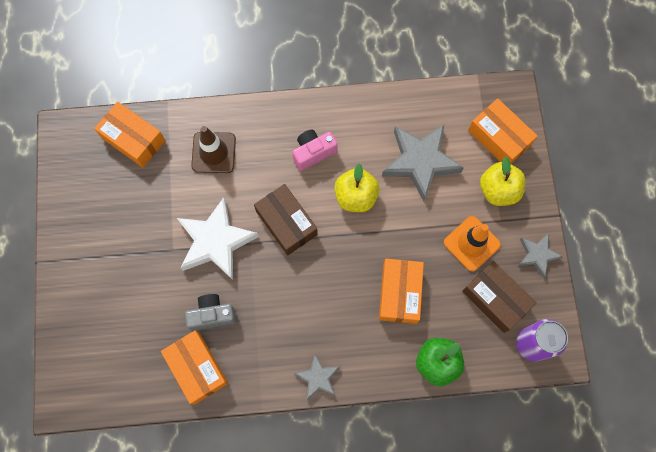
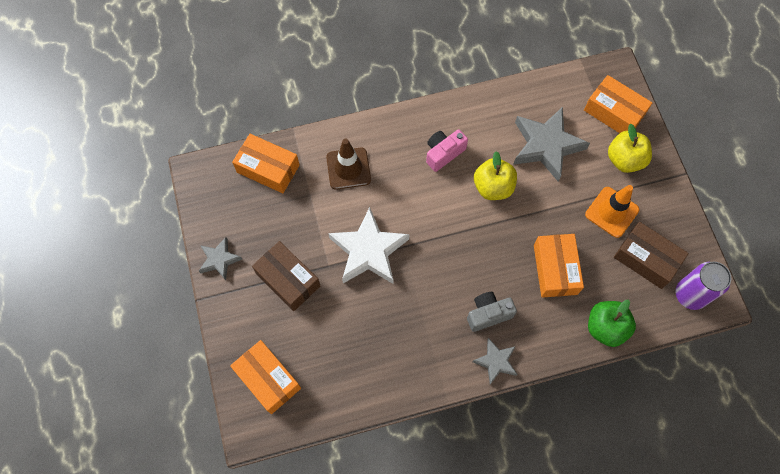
camera: 10 degrees left, 5 degrees down
orange box [161,330,228,404] -> orange box moved to [230,340,301,414]
grey camera [185,294,236,331] -> grey camera moved to [467,292,517,332]
brown box [254,184,318,255] -> brown box moved to [252,241,320,311]
grey star [518,233,563,278] -> grey star moved to [199,237,242,280]

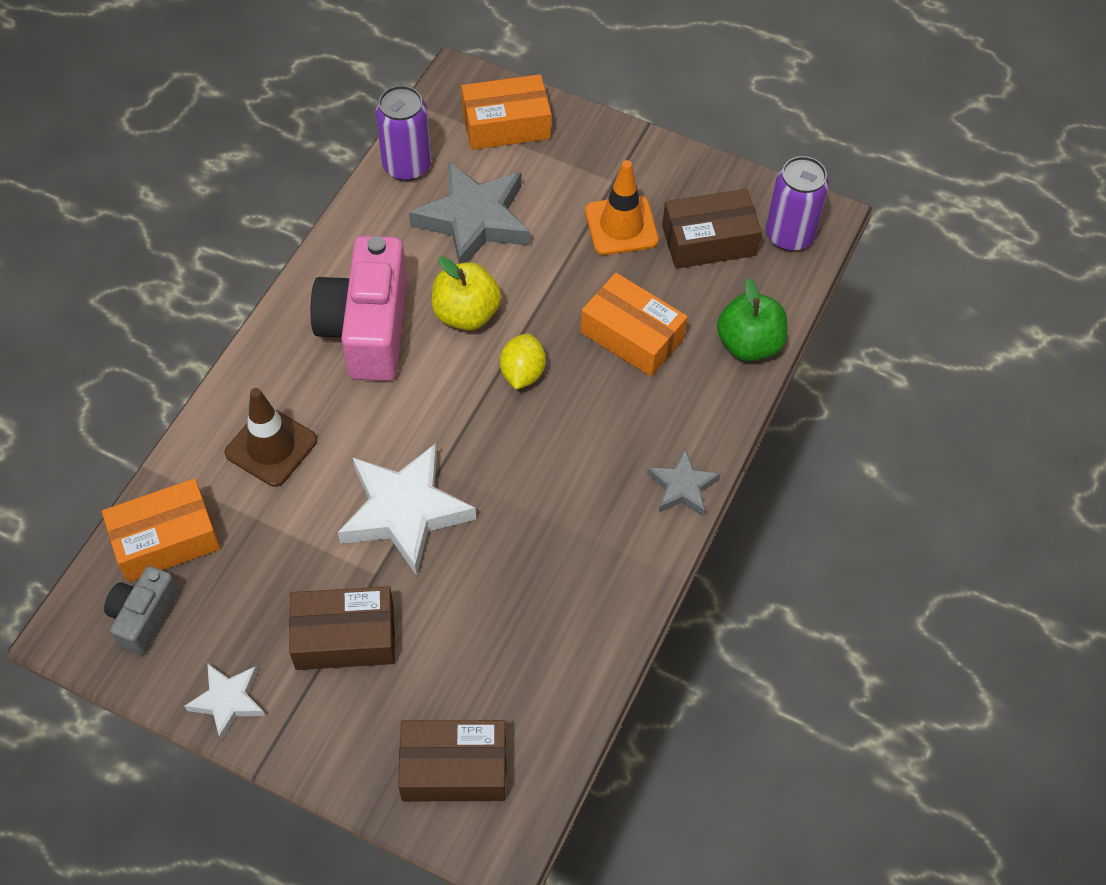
camera: 50 degrees left, 10 degrees down
grey star [199,237,242,280] -> white star [184,663,265,741]
orange box [230,340,301,414] -> brown box [398,720,506,801]
pink camera [426,129,468,172] -> pink camera [310,236,407,381], size x1.84
grey camera [467,292,517,332] -> grey camera moved to [104,566,179,655]
yellow apple [608,124,652,173] -> none
none -> purple can [376,85,431,181]
none -> yellow lemon [500,333,546,390]

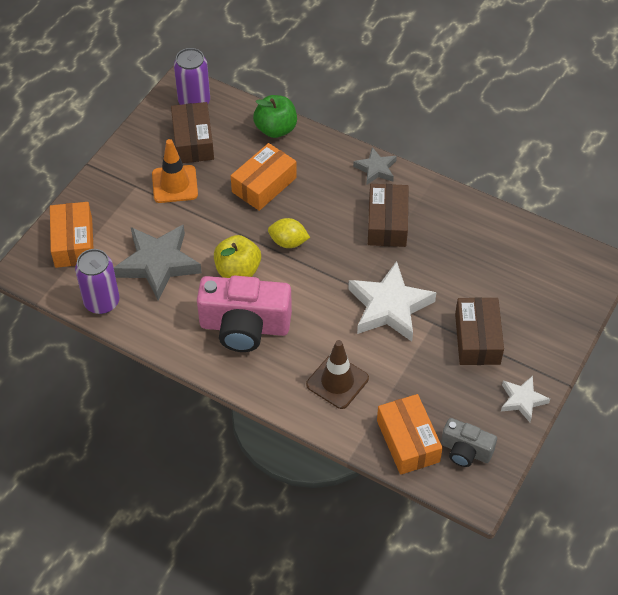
camera: 85 degrees left, 5 degrees down
brown box [398,720,506,801] -> brown box moved to [368,184,409,247]

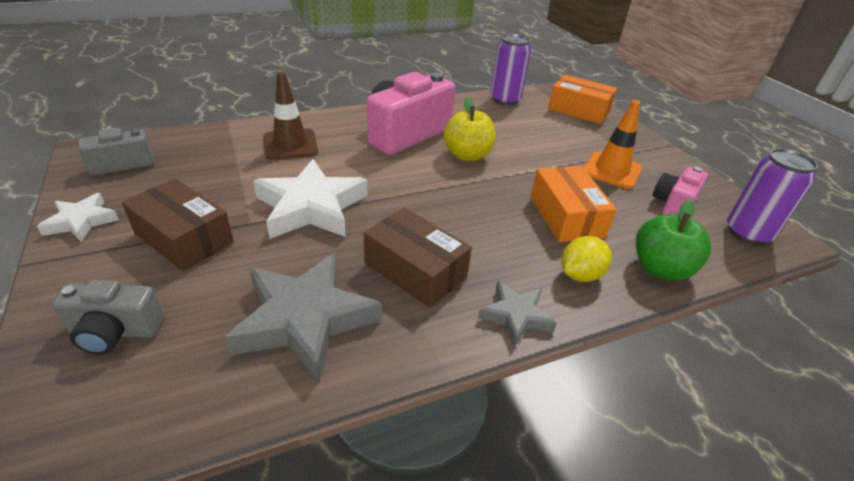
camera: 125 degrees right, 15 degrees down
grey star [114,224,202,301] -> grey star moved to [225,253,381,381]
brown box [171,102,214,163] -> pink camera [653,167,708,215]
yellow lemon [268,218,310,248] -> yellow lemon moved to [561,236,612,282]
orange box [377,394,443,475] -> none
none -> grey camera [52,280,164,355]

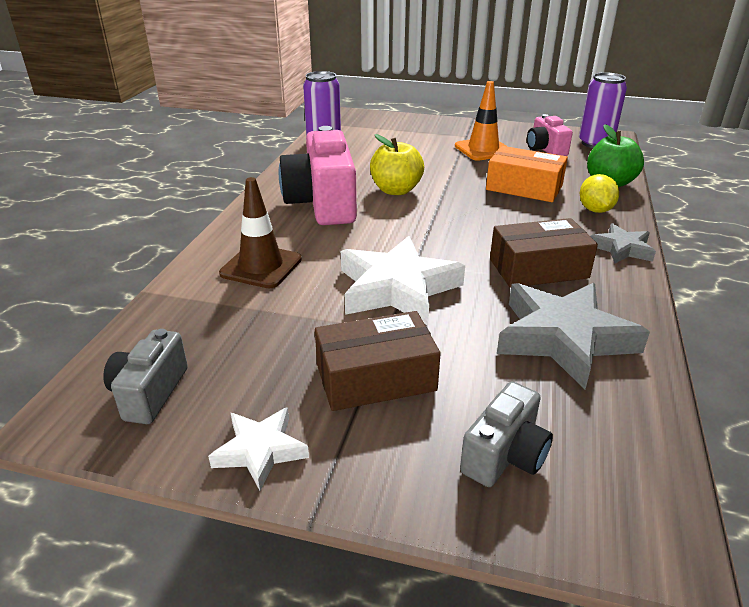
camera: 50 degrees left, 5 degrees down
orange box [548,75,617,124] -> none

